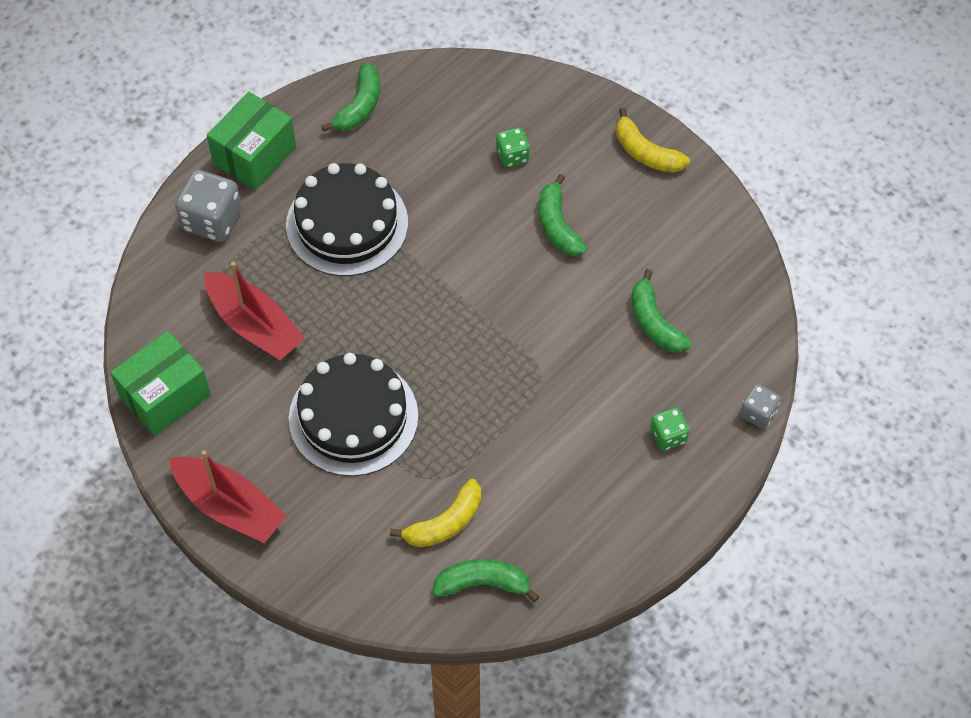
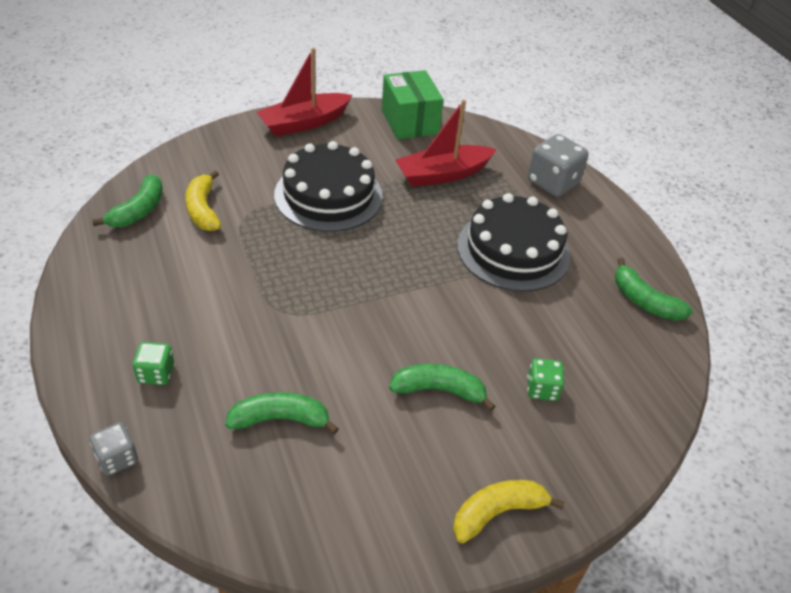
camera: 110 degrees right, 15 degrees down
green box [207,92,296,190] -> none

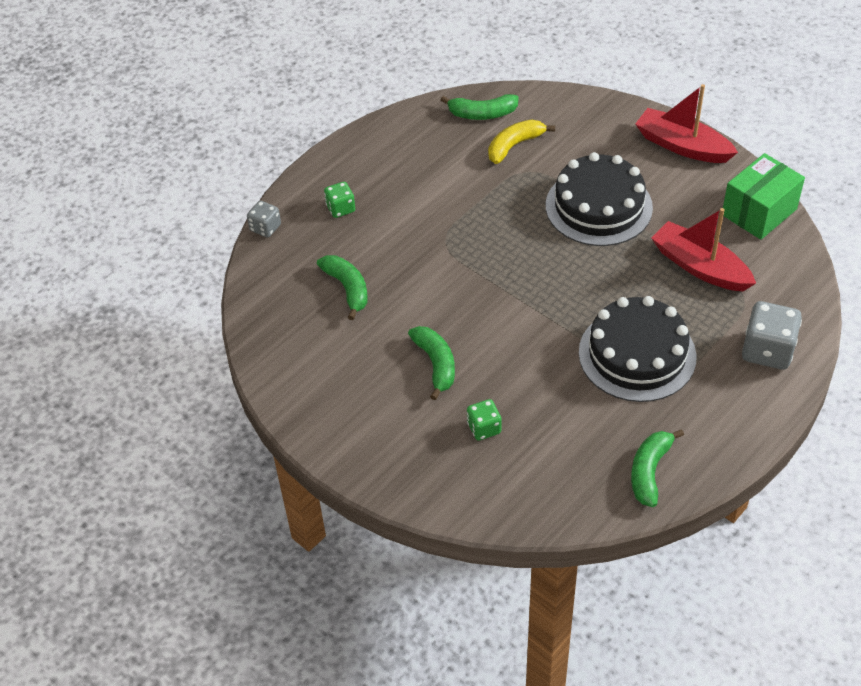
camera: 70 degrees right, 5 degrees up
yellow banana [453,480,565,543] -> none

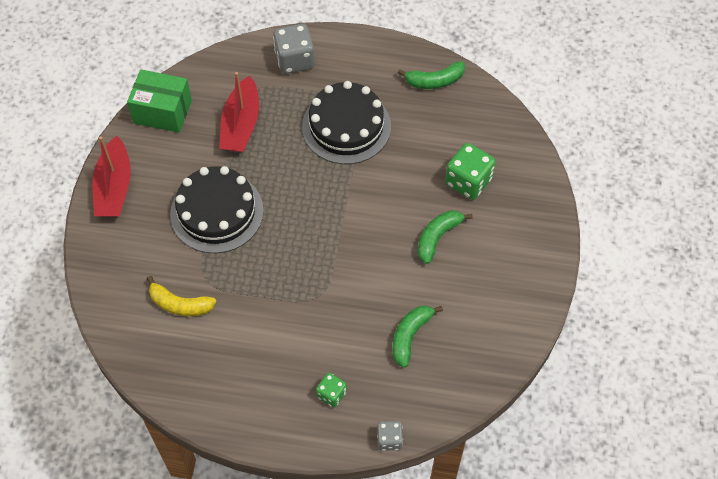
camera: 125 degrees left, 10 degrees up
green banana [441,94,519,120] -> none
green dice [467,399,502,441] -> green dice [445,143,495,200], size x1.74

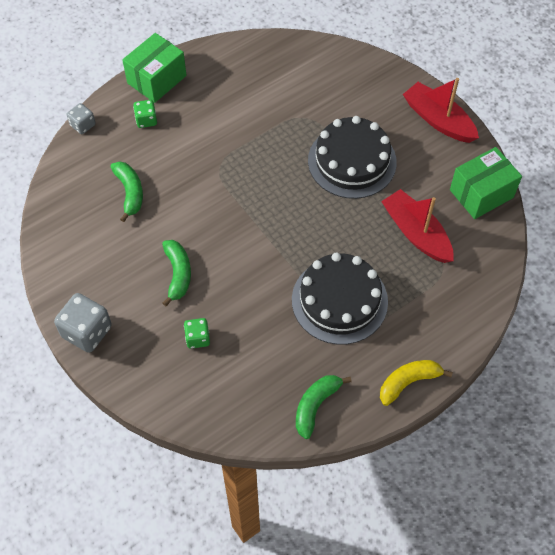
camera: 135 degrees right, 0 degrees up
yellow banana [147,276,216,316] -> yellow banana moved to [380,360,453,406]
grey dice [273,24,315,74] -> grey dice moved to [54,293,112,353]
green dice [445,143,495,200] -> green dice [184,318,210,349], size x0.57
none -> green box [122,33,187,103]

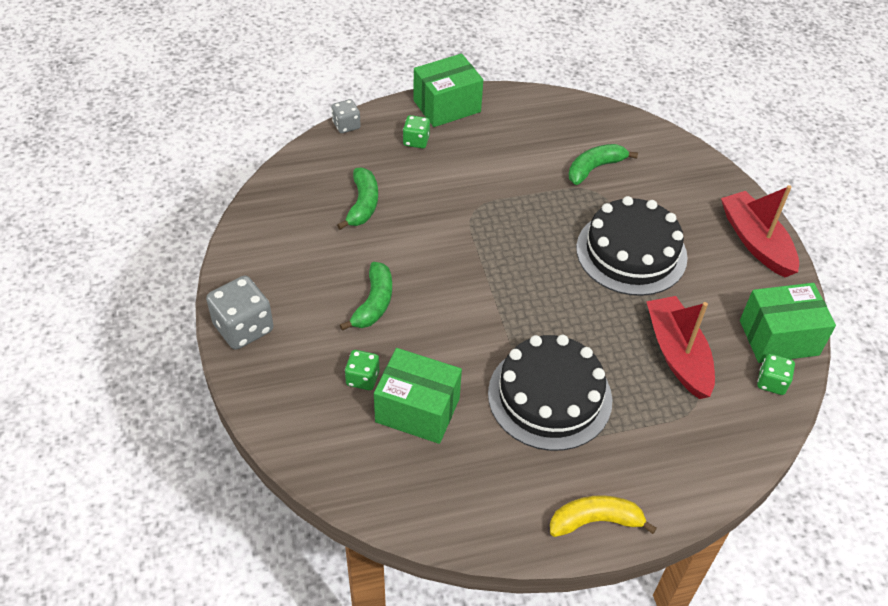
camera: 20 degrees right, 10 degrees down
green banana [296,375,352,439] -> green banana moved to [568,144,638,185]
none -> green box [374,348,462,444]
none -> green dice [757,354,795,395]

